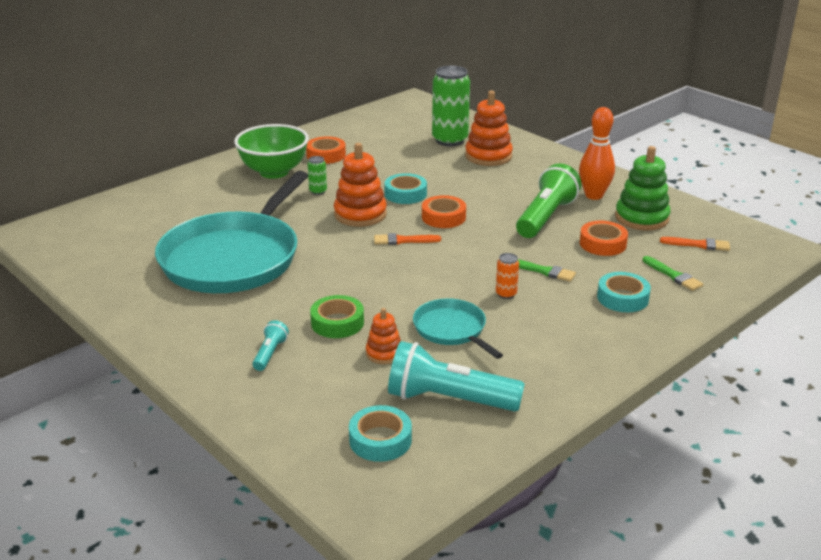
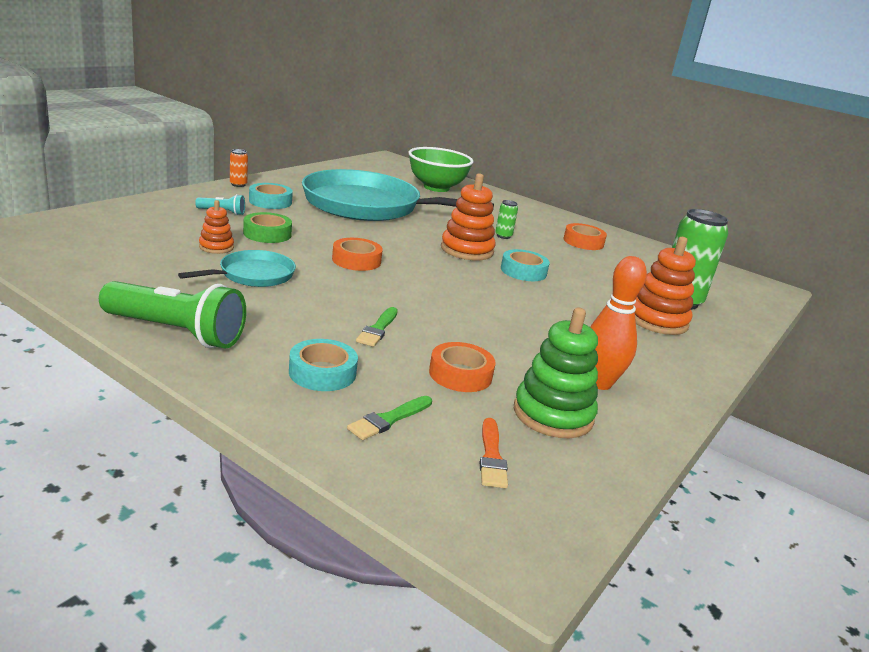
camera: 75 degrees right, 5 degrees down
green bowl [234,124,309,179] -> green bowl moved to [408,147,474,192]
turquoise tape [349,405,412,462] -> turquoise tape moved to [249,183,293,209]
orange brush [374,233,441,245] -> none
turquoise flashlight [388,341,525,412] -> none
orange tape [422,195,466,228] -> orange tape moved to [332,238,383,271]
orange can [496,253,519,299] -> orange can moved to [230,149,248,187]
green flashlight [516,163,581,238] -> green flashlight moved to [99,281,246,349]

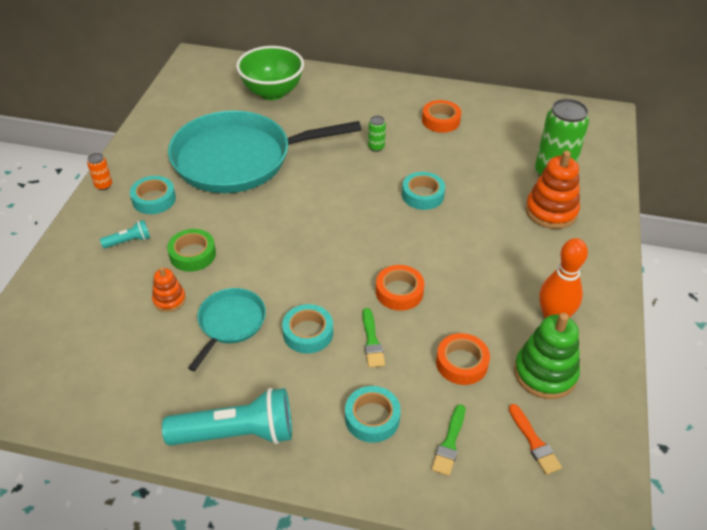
camera: 20 degrees left, 20 degrees up
green flashlight [99,281,246,349] -> turquoise flashlight [162,388,292,446]
orange tape [332,238,383,271] -> orange tape moved to [376,265,424,311]
orange stacking toy [441,173,496,260] -> none
none -> turquoise tape [282,304,333,354]

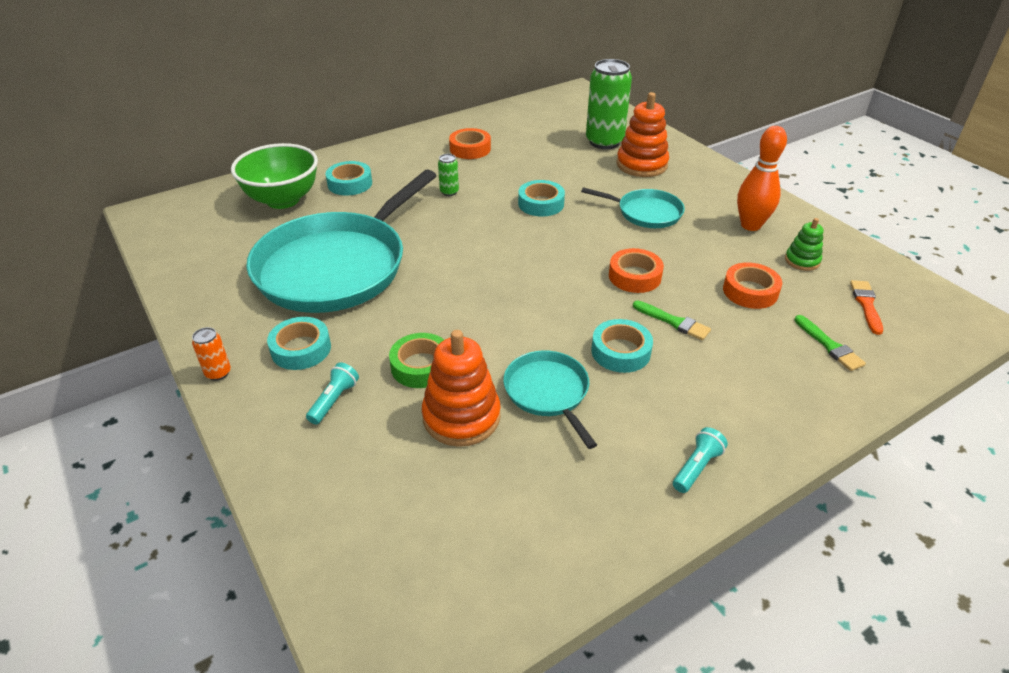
camera: 45 degrees left, 5 degrees down
orange stacking toy [152,267,186,312] -> orange stacking toy [422,330,501,447], size x1.80
turquoise flashlight [162,388,292,446] -> turquoise flashlight [673,427,728,493], size x0.47
turquoise tape [345,386,401,443] -> turquoise tape moved to [326,161,372,196]
orange brush [509,404,562,475] -> orange brush turned 105 degrees counterclockwise [850,280,883,335]
green stacking toy [514,313,580,399] -> green stacking toy [785,218,824,271], size x0.56
none -> turquoise pan [581,187,685,228]

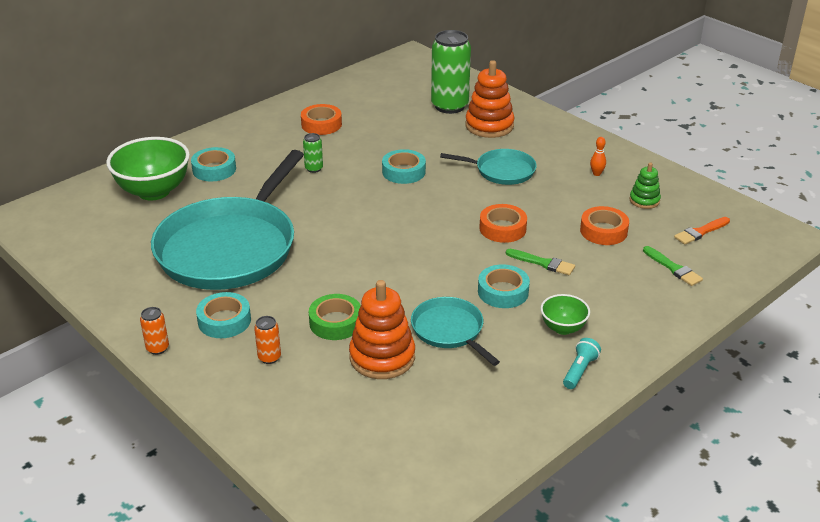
camera: 10 degrees left, 5 degrees down
turquoise flashlight [306,362,359,424] -> orange can [254,316,281,364]
orange bowling pin [737,126,787,231] -> orange bowling pin [590,137,606,176], size x0.44
orange brush [850,280,883,335] -> orange brush turned 120 degrees counterclockwise [674,217,730,245]
none -> green bowl [541,294,590,335]

